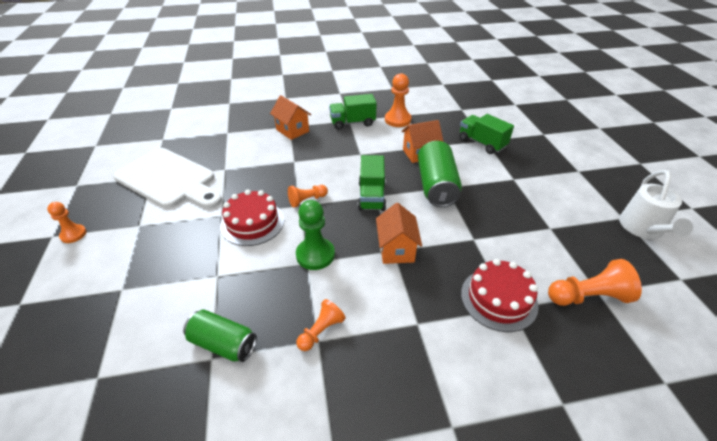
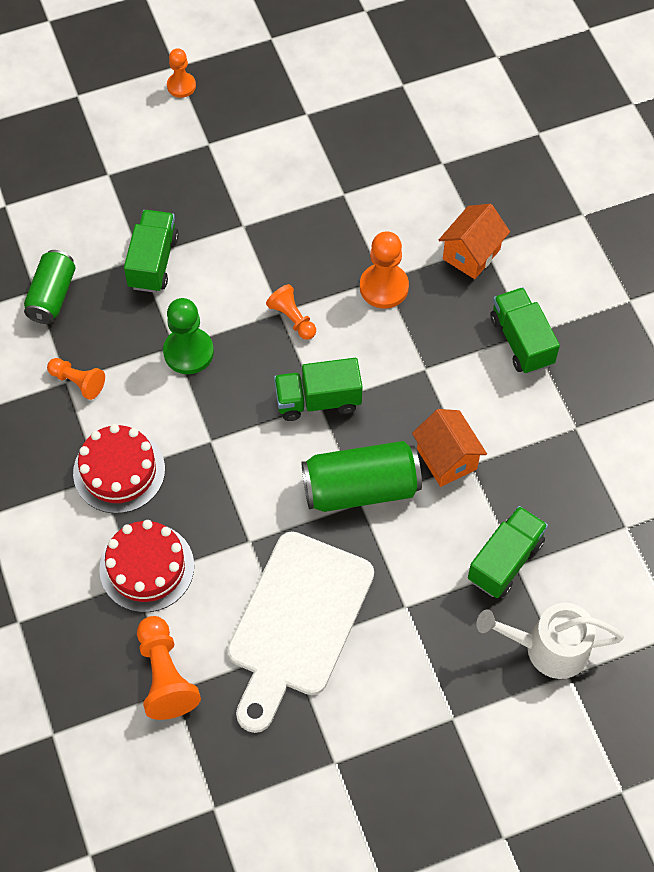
camera: 80 degrees right, 20 degrees up
white cutting board [113,148,222,209] -> white cutting board moved to [227,531,374,733]
red cake [220,189,284,246] -> red cake moved to [73,424,165,513]
orange house [376,203,422,264] -> none
orange pawn [385,73,412,127] -> orange pawn moved to [360,231,409,309]
white watering can [619,170,693,239] -> white watering can moved to [476,603,624,679]
none -> green truck [124,210,179,293]

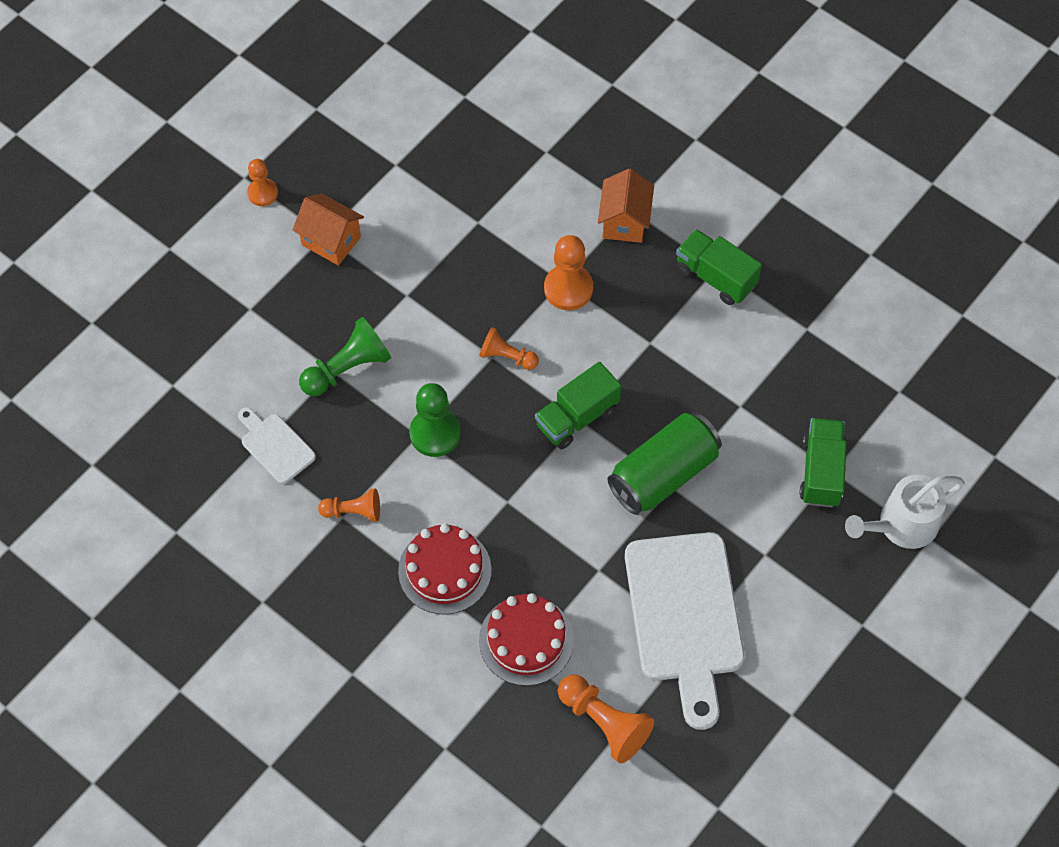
camera: 30 degrees left, 0 degrees up
green can [24,250,76,324] -> white cutting board [238,407,316,484]
green truck [124,210,179,293] -> green pawn [299,317,391,396]
orange house [412,409,487,487] -> orange house moved to [293,194,364,265]

